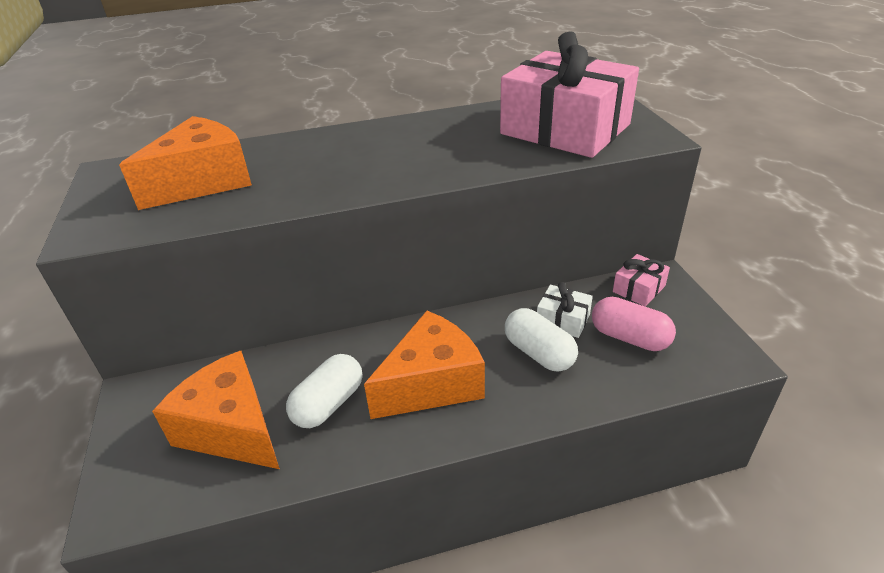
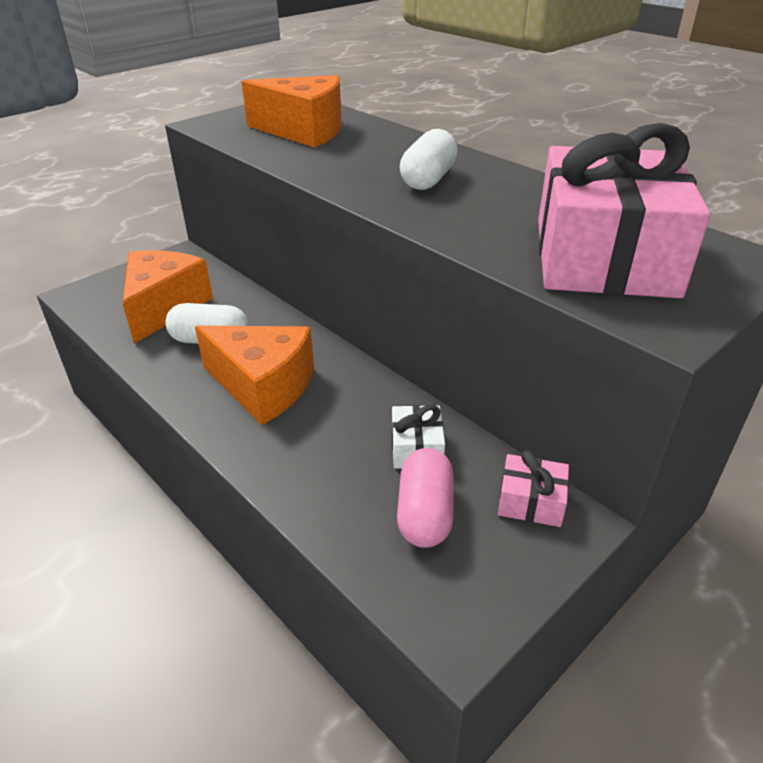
camera: 60 degrees right, 0 degrees up
white capsule [505,308,578,372] -> white capsule moved to [400,129,458,190]

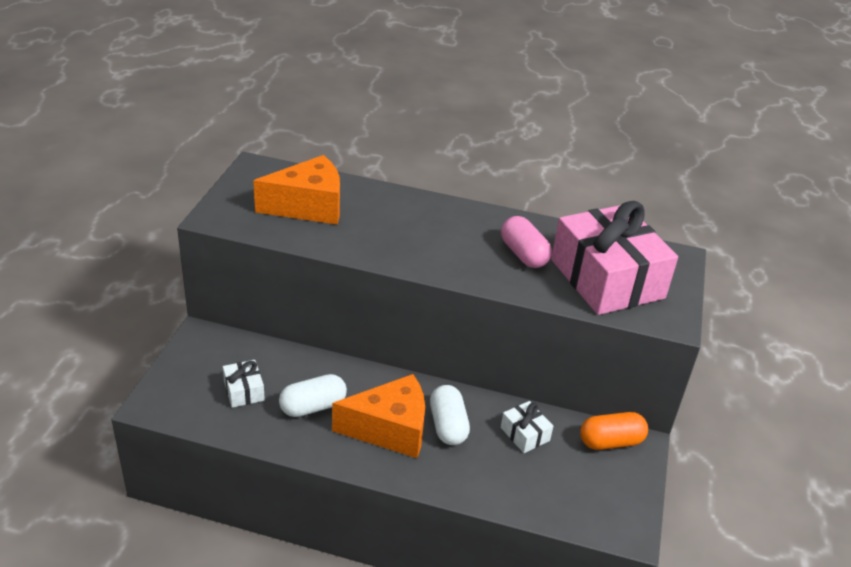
camera: 35 degrees left, 0 degrees up
orange cheese [122,250,213,344] -> white gift [223,360,265,408]
pink capsule [397,448,454,548] -> pink capsule moved to [501,216,552,268]
white capsule [400,129,458,190] -> white capsule moved to [430,385,470,445]
pink gift [498,450,569,527] -> orange capsule [580,412,648,450]

